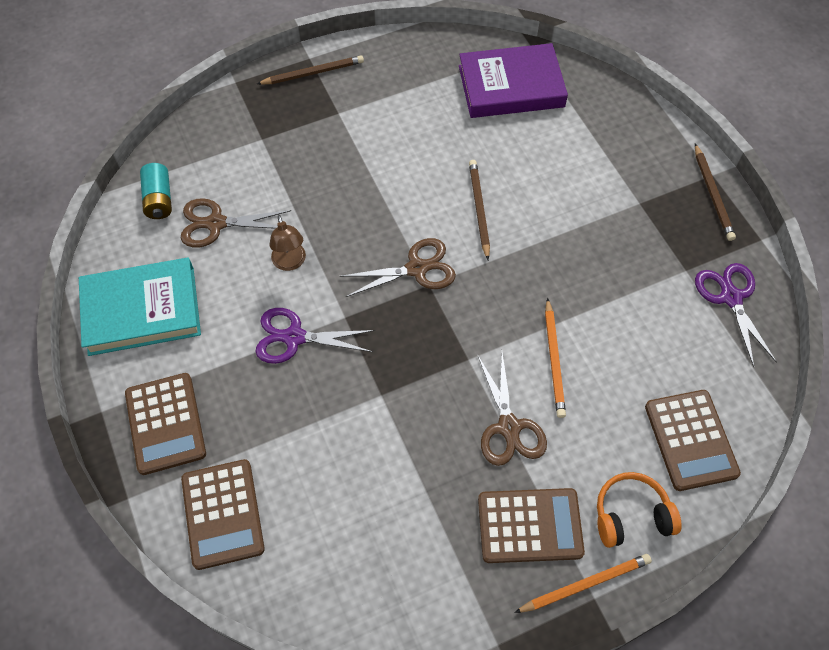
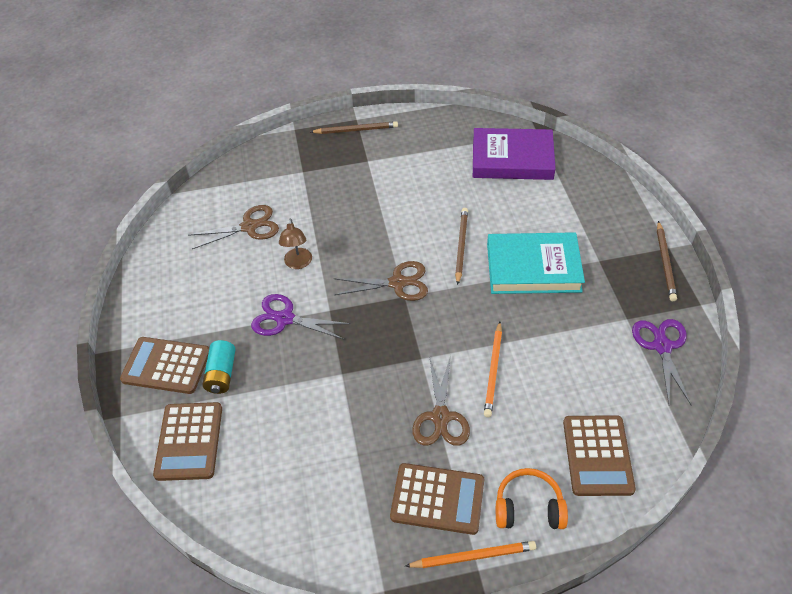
camera: 15 degrees right, 10 degrees down
turquoise book [79,258,201,356] -> turquoise book moved to [487,232,585,294]
brown calculator [125,373,206,475] -> brown calculator turned 105 degrees clockwise [120,337,209,394]
turquoise battery [140,163,172,219] -> turquoise battery moved to [203,340,235,394]
brown scissors [181,198,291,248] -> brown scissors turned 150 degrees clockwise [188,205,279,249]

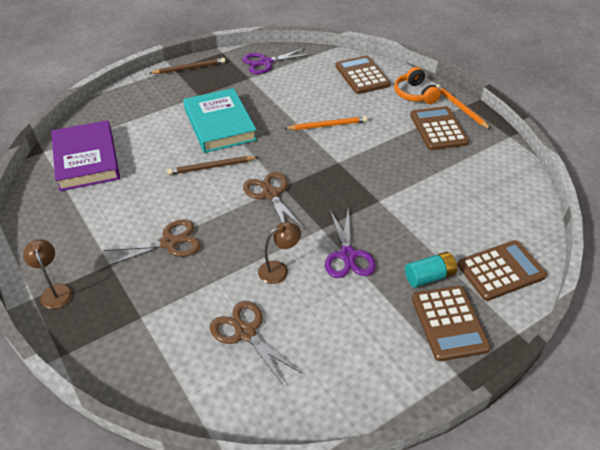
camera: 115 degrees left, 5 degrees down
brown pencil [311,121,398,134] -> brown lamp [23,239,73,309]
brown scissors [412,355,470,446] -> brown scissors moved to [103,219,201,266]
brown calculator [563,415,636,496] -> brown calculator turned 90 degrees counterclockwise [335,56,391,94]

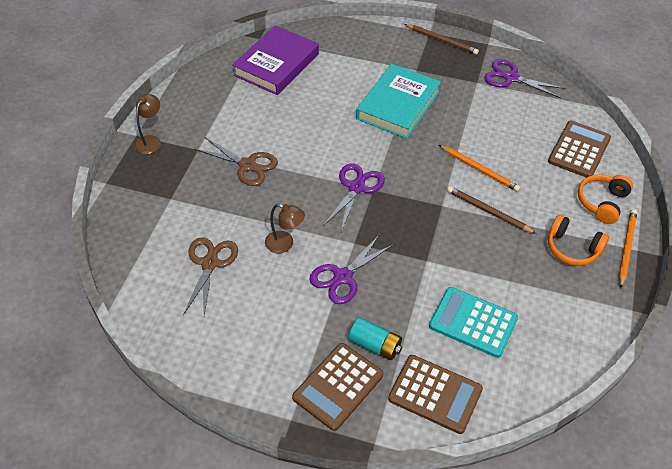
camera: 50 degrees right, 5 degrees up
brown pencil [167,156,258,175] -> brown pencil moved to [447,186,537,234]
brown scissors [243,172,305,230] -> purple scissors [323,163,385,232]
brown calculator [410,106,469,150] -> orange headphones [548,214,609,266]
none -> turquoise calculator [429,287,518,358]

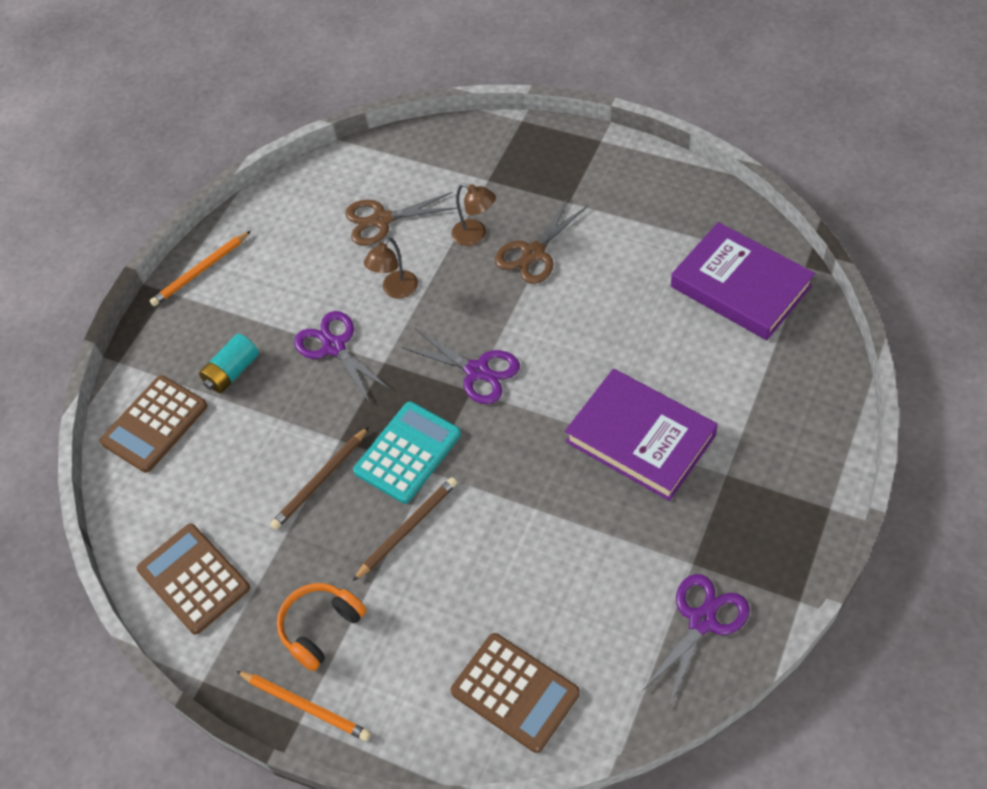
camera: 105 degrees right, 5 degrees up
brown lamp [134,94,161,154] -> brown lamp moved to [451,183,496,246]
brown scissors [183,237,238,316] -> brown scissors turned 150 degrees clockwise [345,192,457,246]
brown calculator [292,343,383,431] -> brown calculator moved to [137,523,250,635]
turquoise book [356,64,441,139] -> purple book [565,369,718,501]
brown pencil [404,24,479,55] -> brown pencil moved to [270,427,369,530]
turquoise calculator [429,287,518,358] -> turquoise calculator moved to [353,401,461,504]
orange pencil [439,145,521,192] -> orange pencil moved to [149,231,251,306]
orange headphones [578,174,633,224] -> none

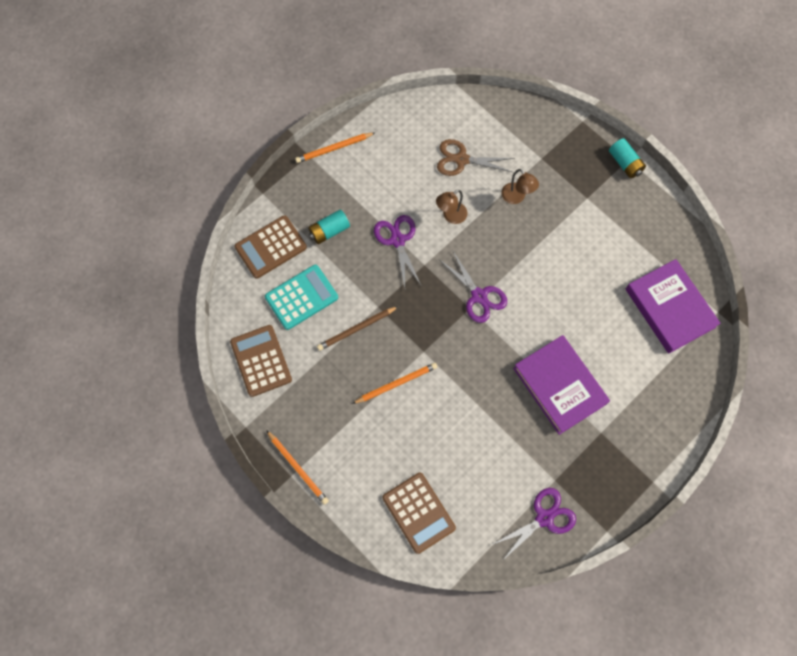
camera: 15 degrees right, 15 degrees up
orange headphones [277,583,367,671] -> none
turquoise calculator [353,401,461,504] -> turquoise calculator moved to [265,265,338,330]
brown pencil [353,477,457,581] -> orange pencil [352,363,437,404]
brown scissors [495,197,588,284] -> none
none -> turquoise battery [609,138,646,178]

